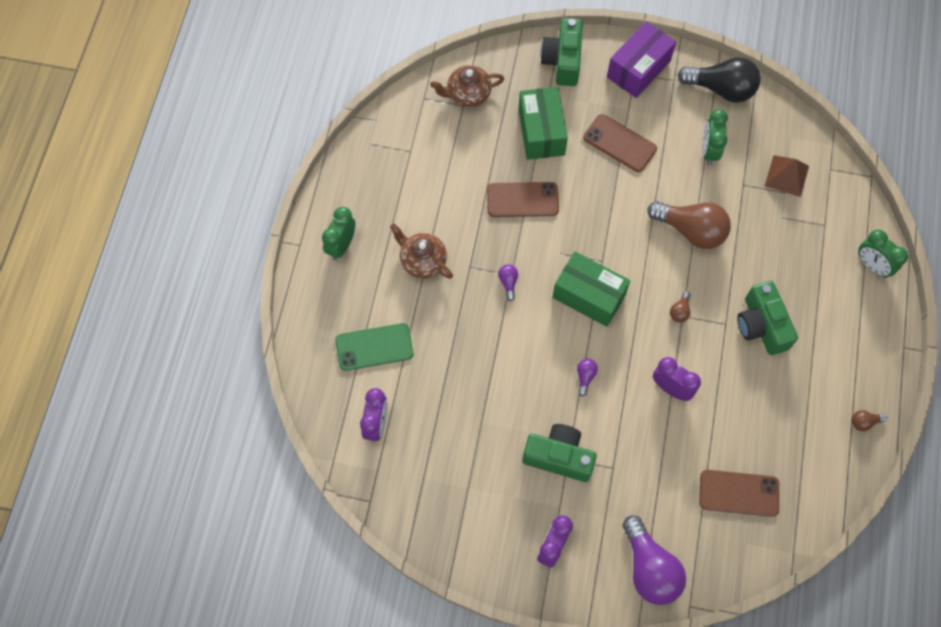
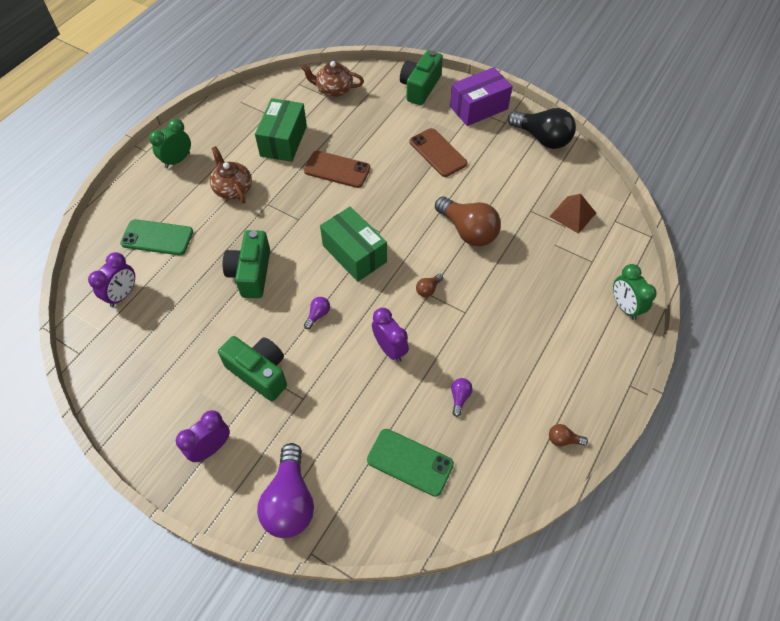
camera: 20 degrees right, 10 degrees down
purple light bulb [498,264,518,301] -> purple light bulb moved to [451,378,473,417]
green box [518,87,568,160] -> green box moved to [255,98,307,162]
brown phone [699,470,779,517] -> green phone [367,429,454,497]
green clock [702,109,728,165] -> none
green camera [737,281,798,355] -> green camera moved to [223,230,270,298]

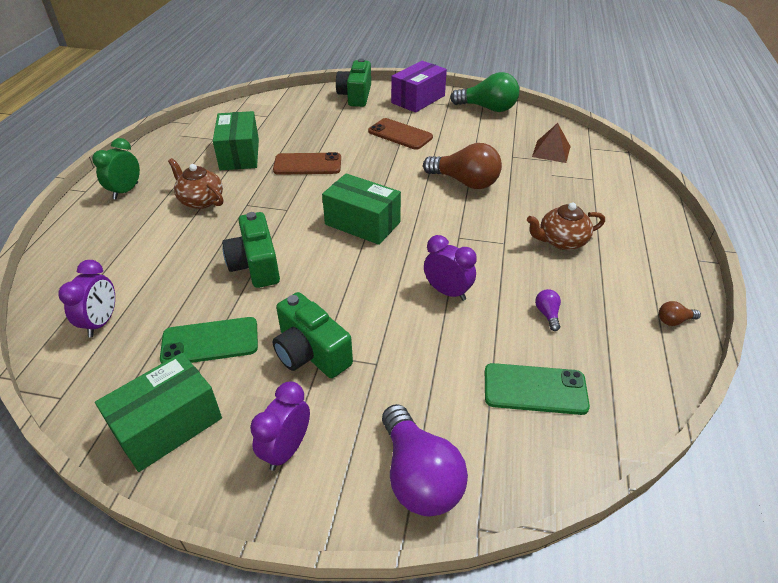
camera: 20 degrees left, 15 degrees down
green phone [120,219,193,255] -> green phone moved to [160,317,258,364]
green camera [218,336,287,401] -> green camera turned 150 degrees counterclockwise [272,292,353,378]
brown teapot [301,61,364,97] -> brown teapot moved to [527,203,605,250]
purple light bulb [304,297,330,329] -> none
brown light bulb [416,274,443,297] -> none
black light bulb [508,108,576,149] -> green light bulb [450,72,519,112]
green clock [613,264,657,320] -> none
none -> green box [95,353,222,472]

